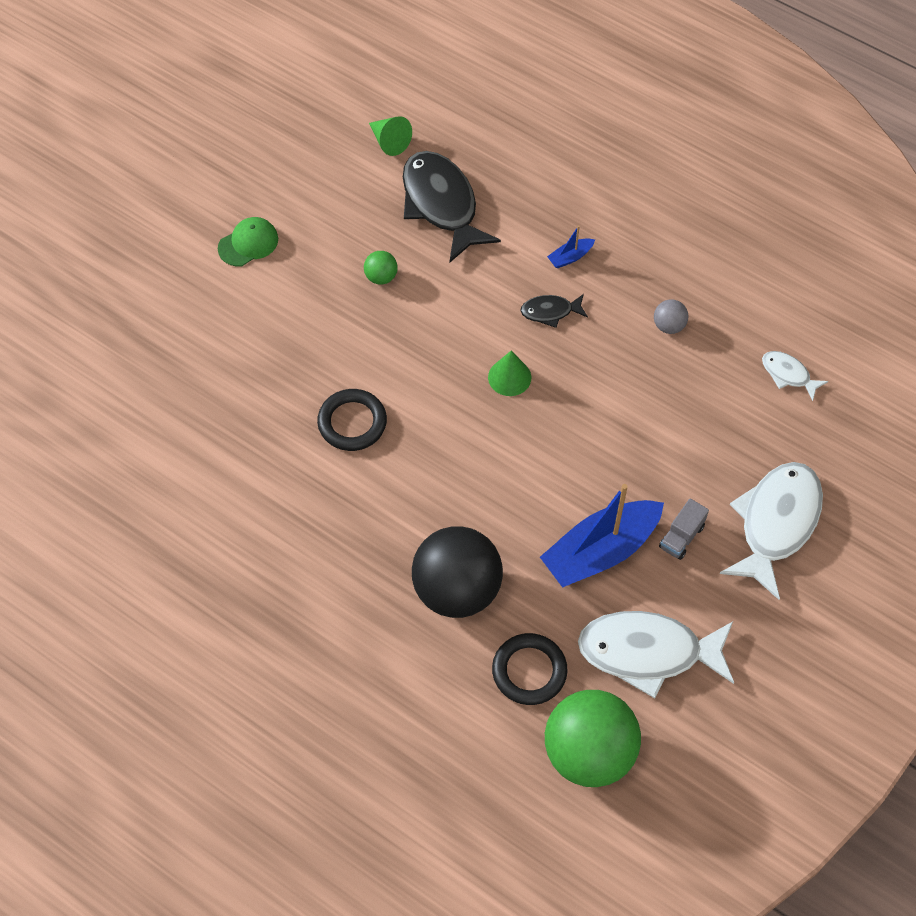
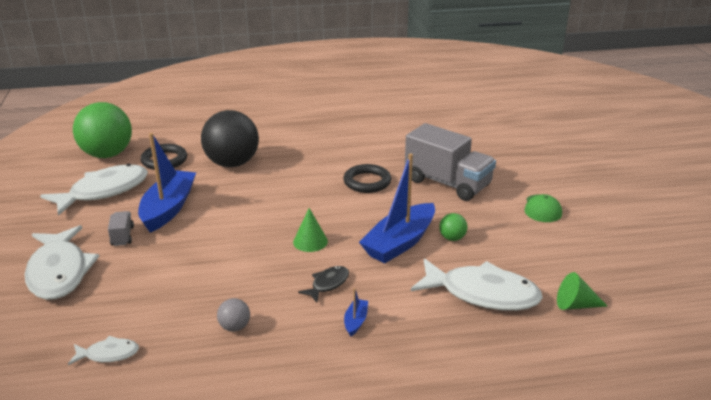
camera: 135 degrees right, 30 degrees down
black fish [403,151,501,263] -> white fish [411,258,543,311]
none -> blue boat [359,153,435,264]
none -> grey truck [405,123,496,201]

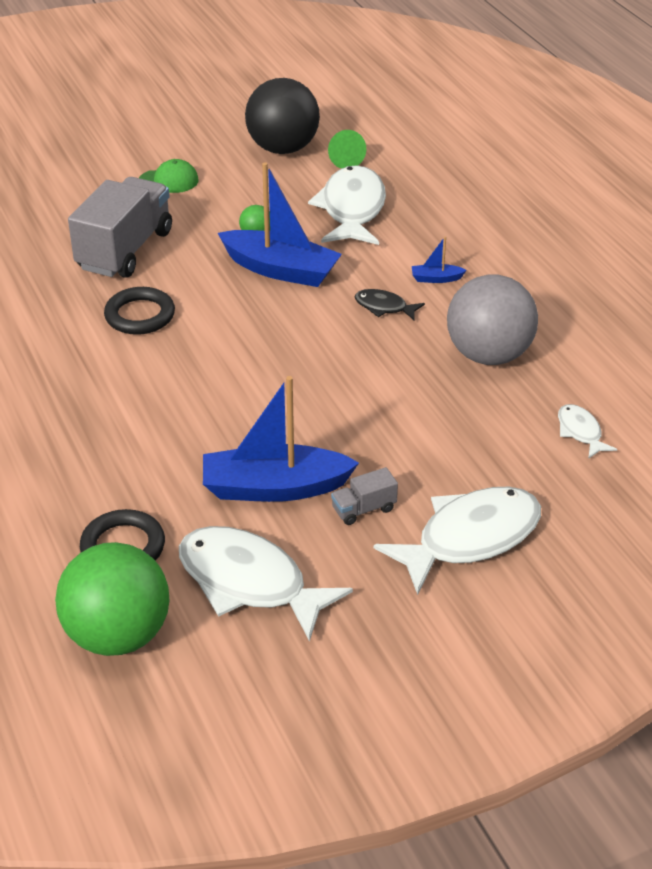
camera: 105 degrees left, 10 degrees up
black ball [201,110,259,167] -> black ball moved to [245,78,320,154]
grey ball [217,298,250,332] -> grey ball [447,274,538,365], size x2.39
green cone [293,208,328,252] -> none

